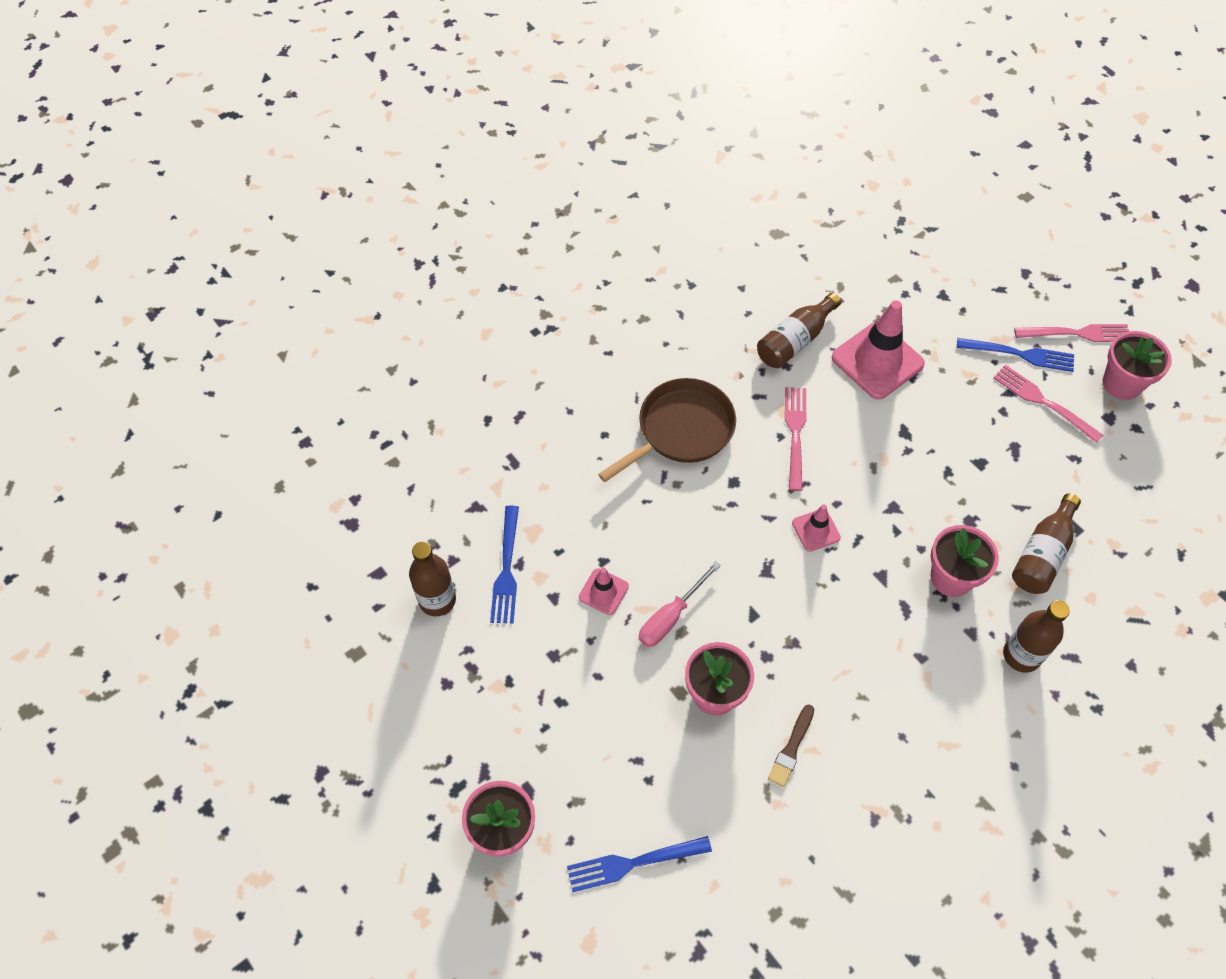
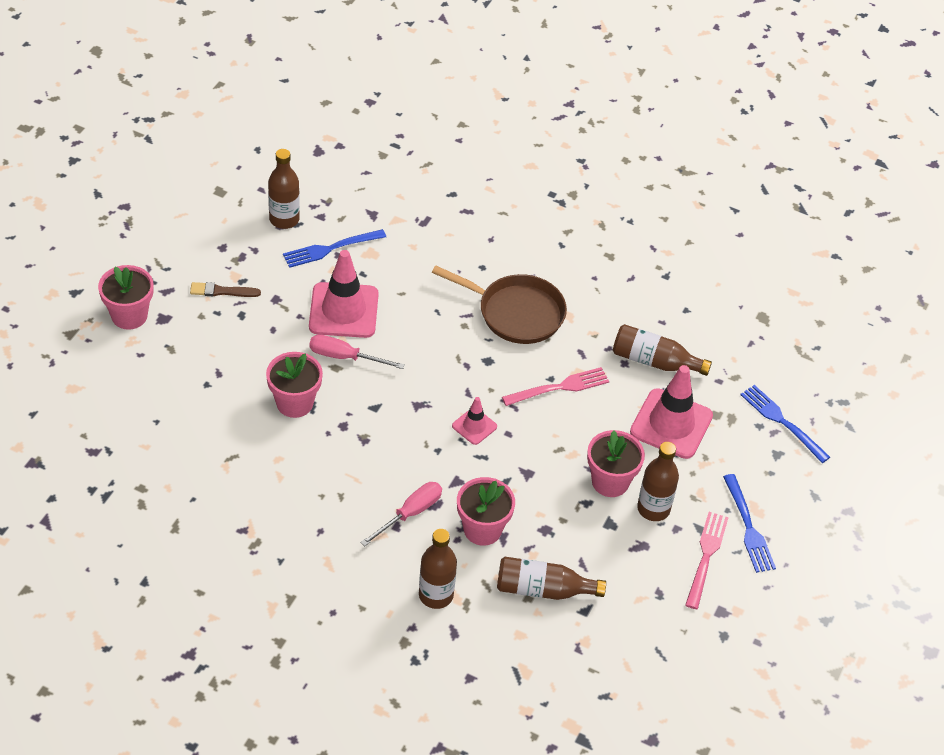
camera: 60 degrees right, 10 degrees down
blue fork [567,836,712,892] -> blue fork moved to [740,385,830,463]
pink traffic cone [579,567,629,615] -> pink traffic cone [309,250,379,338], size x1.97
brown brush [768,704,814,787] -> brown brush moved to [190,282,261,297]
pink fork [1014,324,1129,342] -> none
pink flower pot [1103,331,1172,400] -> pink flower pot moved to [587,430,645,497]
none -> pink screwdriver [360,482,442,546]
none -> brown bottle [637,442,679,521]

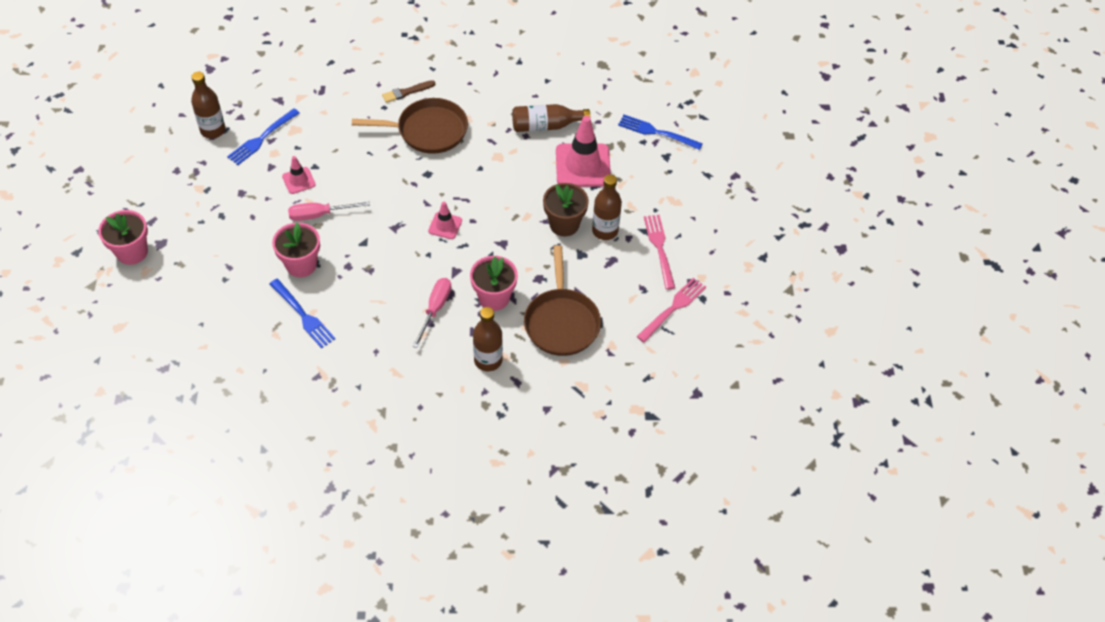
camera: 25 degrees left, 5 degrees up
brown brush [190,282,261,297] -> brown brush moved to [382,80,435,103]
pink traffic cone [309,250,379,338] -> pink traffic cone [282,156,316,194], size x0.51
brown bottle [497,557,606,600] -> brown pan [524,245,601,356]
pink fork [502,367,609,406] -> pink fork moved to [637,278,706,343]
pink flower pot [587,430,645,497] -> brown flower pot [543,183,589,236]
blue fork [723,474,776,573] -> blue fork moved to [270,279,335,348]

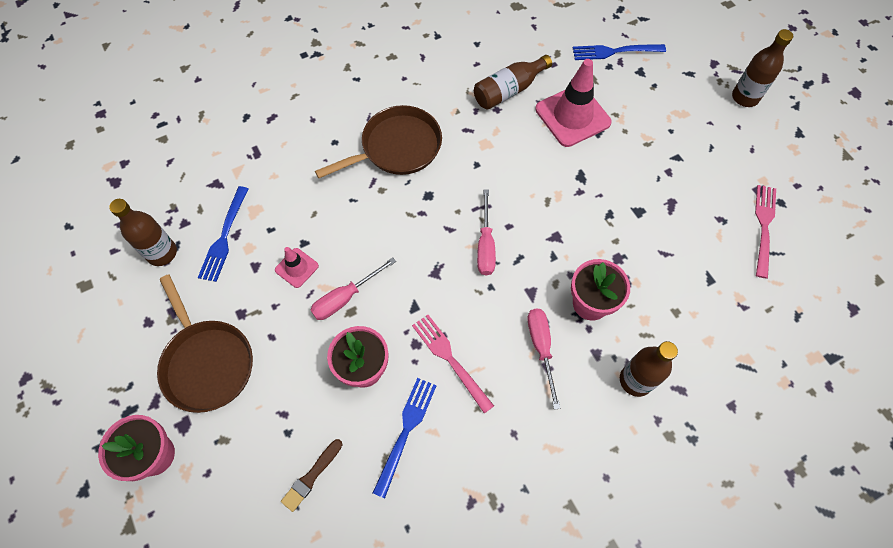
camera: 25 degrees left, 10 degrees up
blue fork [270,279,335,348] -> blue fork turned 90 degrees counterclockwise [373,378,437,498]
brown brush [382,80,435,103] -> brown brush moved to [281,439,342,512]
pink traffic cone [428,202,462,239] -> pink screwdriver [477,189,496,275]
brown pan [524,245,601,356] -> brown pan moved to [157,274,253,413]
brown flower pot [543,183,589,236] -> none
brown bottle [592,174,622,240] -> brown bottle moved to [732,29,793,107]
pink fork [644,215,675,290] -> pink fork moved to [412,315,494,413]

